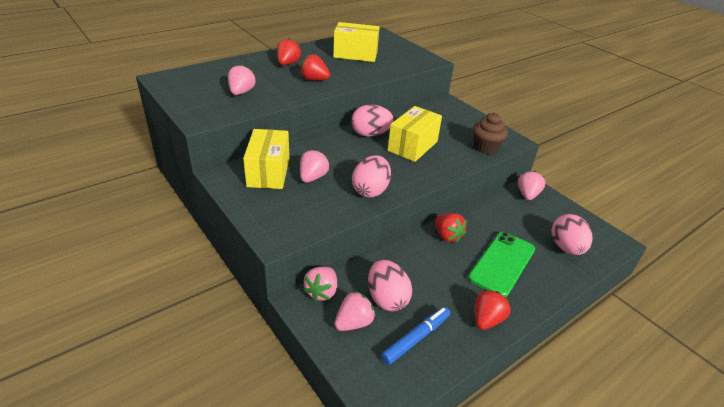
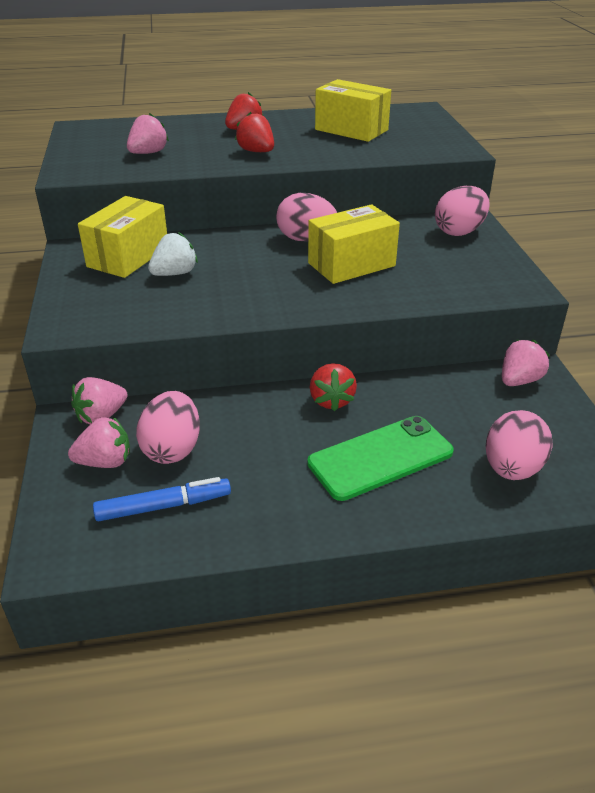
camera: 30 degrees right, 0 degrees up
pink strawberry [300,149,329,183] -> white strawberry [148,232,198,276]
pink egg [352,155,391,198] -> pink egg moved to [435,186,490,236]
brown cupcake [473,112,508,154] -> none
red strawberry [475,289,511,330] -> none

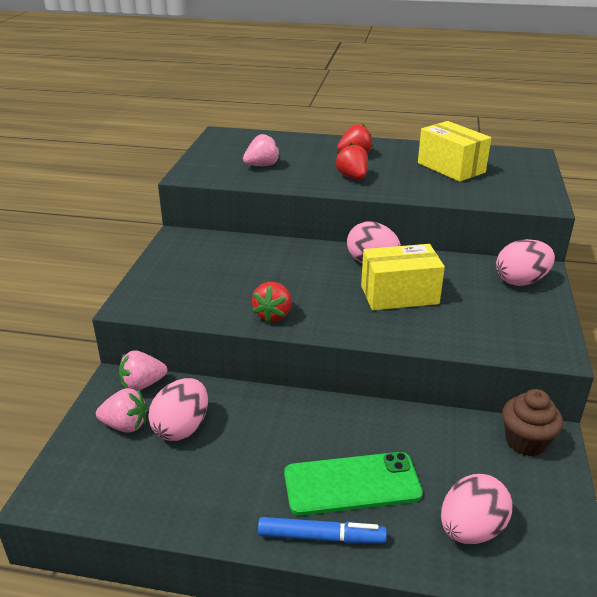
camera: 20 degrees right, 5 degrees down
yellow box [78,196,167,278] -> none
blue marker [93,477,231,521] -> blue marker moved to [258,517,387,544]
white strawberry [148,232,198,276] -> none
red strawberry [310,363,357,411] -> red strawberry moved to [252,282,292,323]
pink strawberry [502,340,550,386] -> brown cupcake [502,389,563,456]

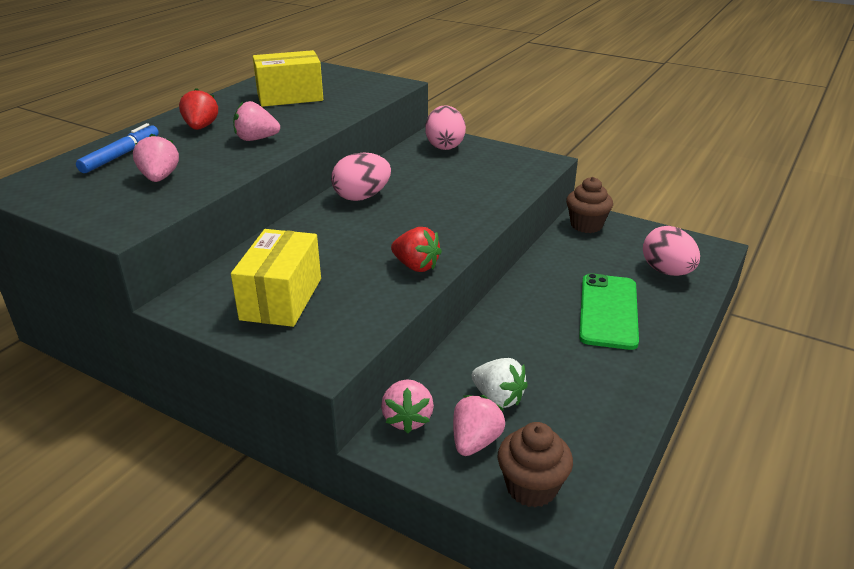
camera: 70 degrees left, 0 degrees up
pink egg [148,378,208,441] -> white strawberry [472,358,528,408]
blue marker [258,517,387,544] -> blue marker moved to [76,123,159,173]
red strawberry [335,143,368,180] -> pink strawberry [233,101,280,141]
yellow box [361,244,445,310] -> yellow box moved to [231,229,321,327]
none -> brown cupcake [498,422,573,508]

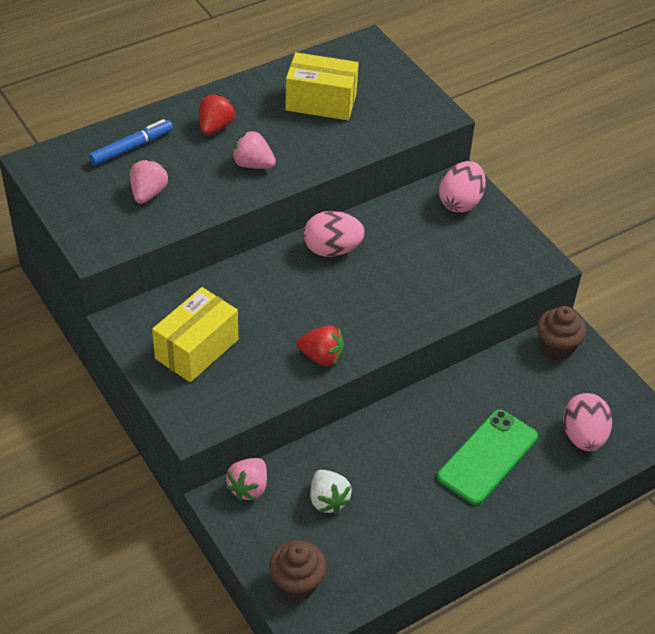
camera: 25 degrees right, 15 degrees up
red strawberry [391,227,442,272] -> red strawberry turned 45 degrees counterclockwise [297,325,344,366]
pink strawberry [453,395,505,456] -> none

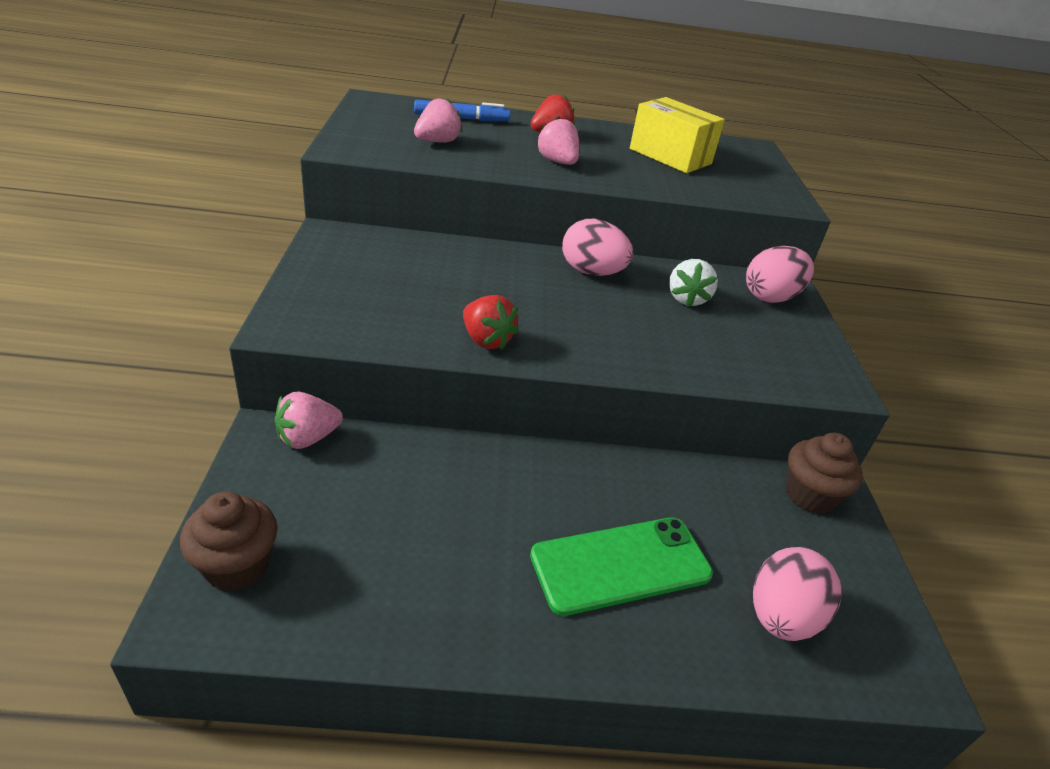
camera: 30 degrees right, 10 degrees down
yellow box [152,287,238,382] -> none
white strawberry [310,470,352,514] -> white strawberry moved to [669,259,718,307]

